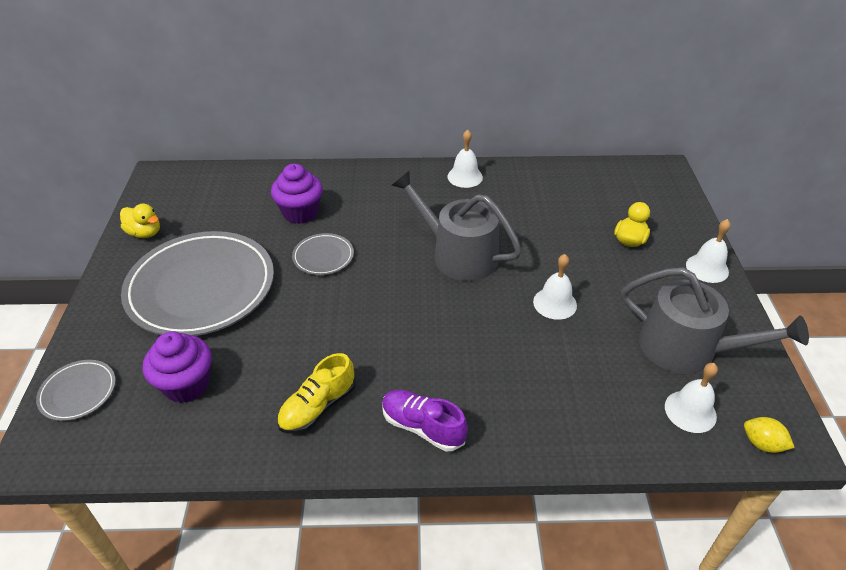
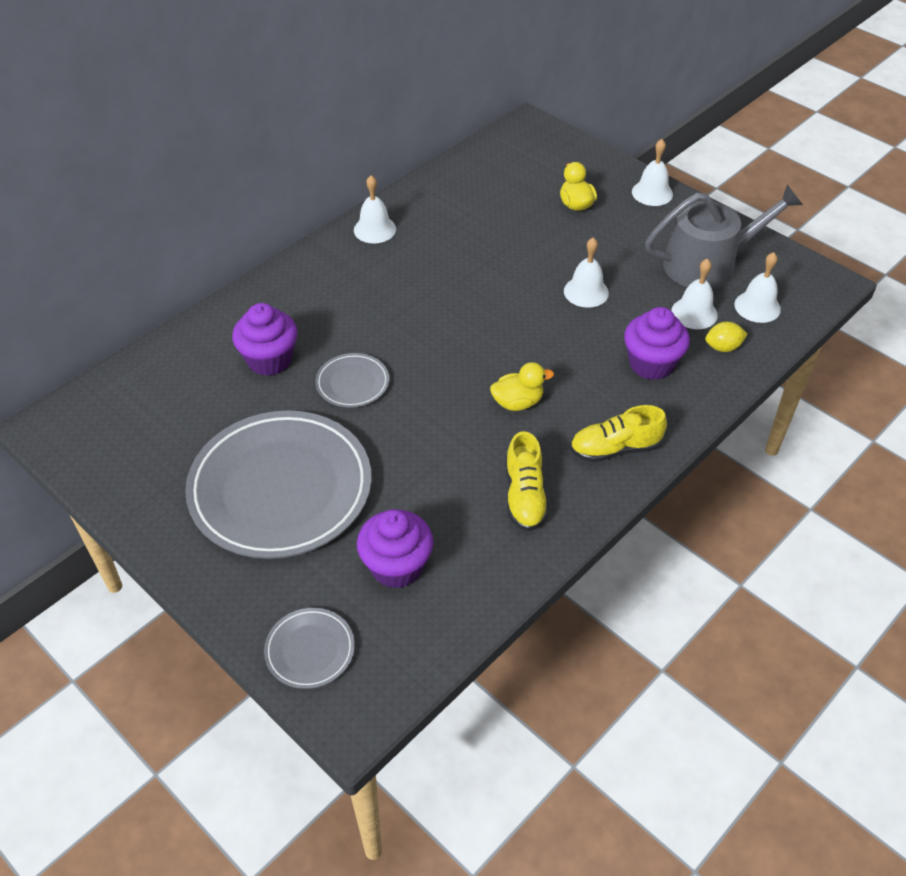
camera: 45 degrees left, 5 degrees up
yellow duck [120,204,160,238] -> yellow duck moved to [490,362,554,411]
purple shoe [382,390,468,451] -> yellow shoe [570,405,667,462]
grey watering can [391,170,522,281] -> none
yellow lemon [744,417,795,453] -> yellow lemon moved to [705,322,748,352]
none -> purple cupcake [624,307,690,380]
none -> white bell [671,258,718,329]

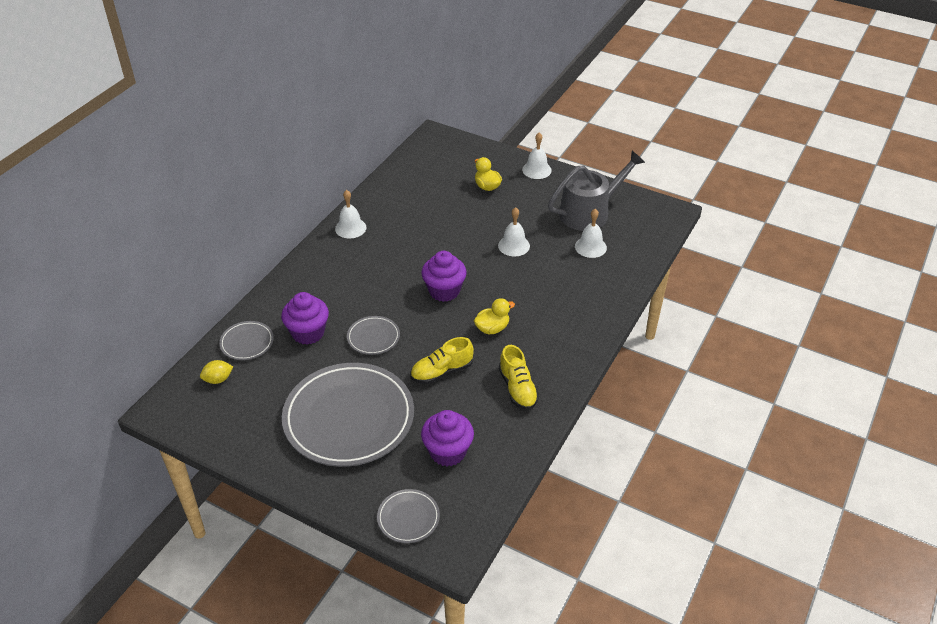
camera: 15 degrees left, 5 degrees down
yellow shoe [570,405,667,462] -> yellow shoe moved to [410,337,474,384]
purple cupcake [624,307,690,380] -> purple cupcake moved to [421,251,467,302]
yellow lemon [705,322,748,352] -> yellow lemon moved to [200,360,234,384]
white bell [734,252,781,323] -> none
none -> grey plate [219,321,274,360]

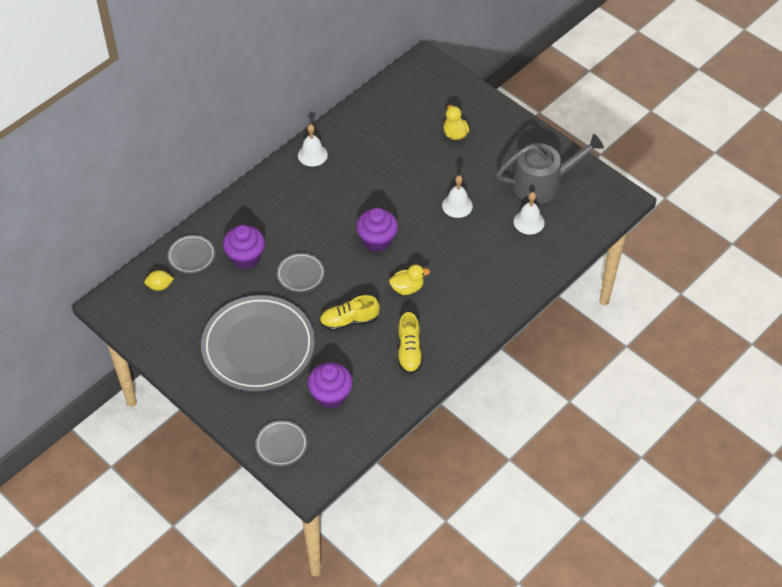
camera: 15 degrees right, 10 degrees up
white bell [522,133,552,179] -> none

